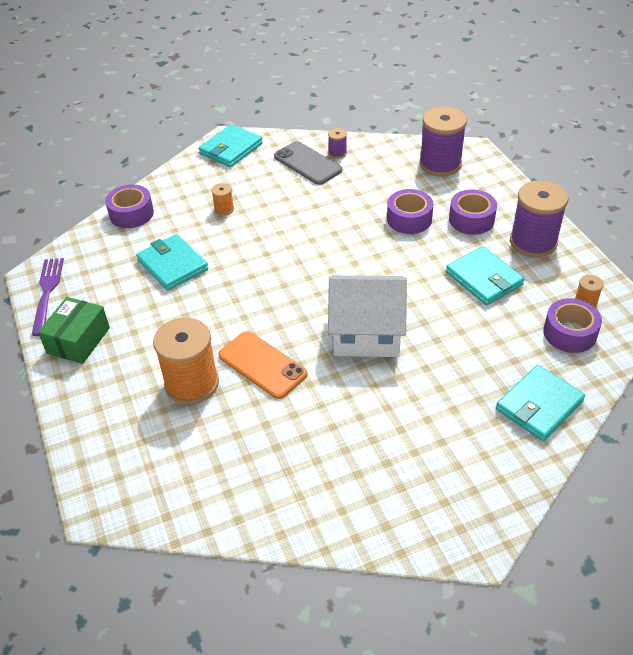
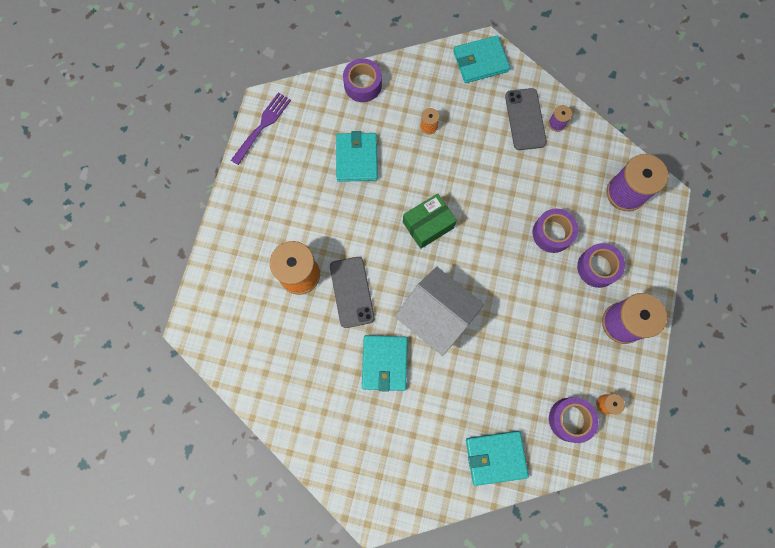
camera: 35 degrees right, 30 degrees up
green box [38,297,110,364] -> green box moved to [403,193,457,249]
orange phone [218,331,307,399] -> grey phone [330,257,375,328]
turquoise wallet [446,246,525,305] -> turquoise wallet moved to [362,335,408,392]

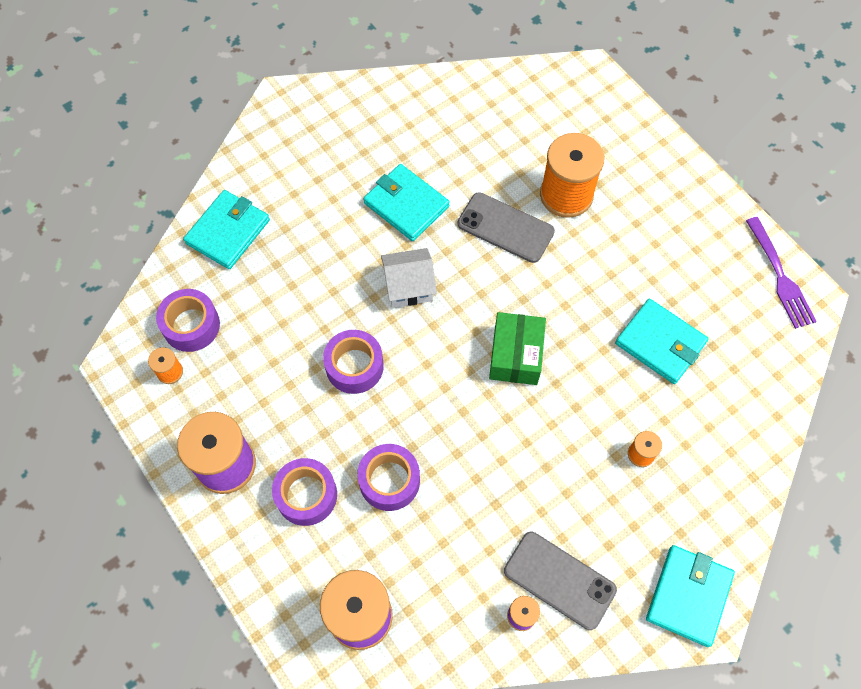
camera: 130 degrees right, 10 degrees down
purple tape [343,58,382,102] -> purple tape moved to [323,330,384,394]
white house [395,267,484,356] -> white house [381,248,437,308], size x0.59

